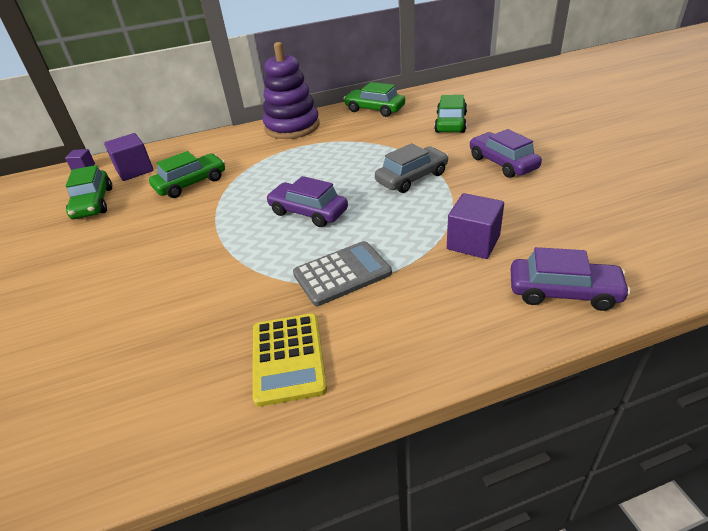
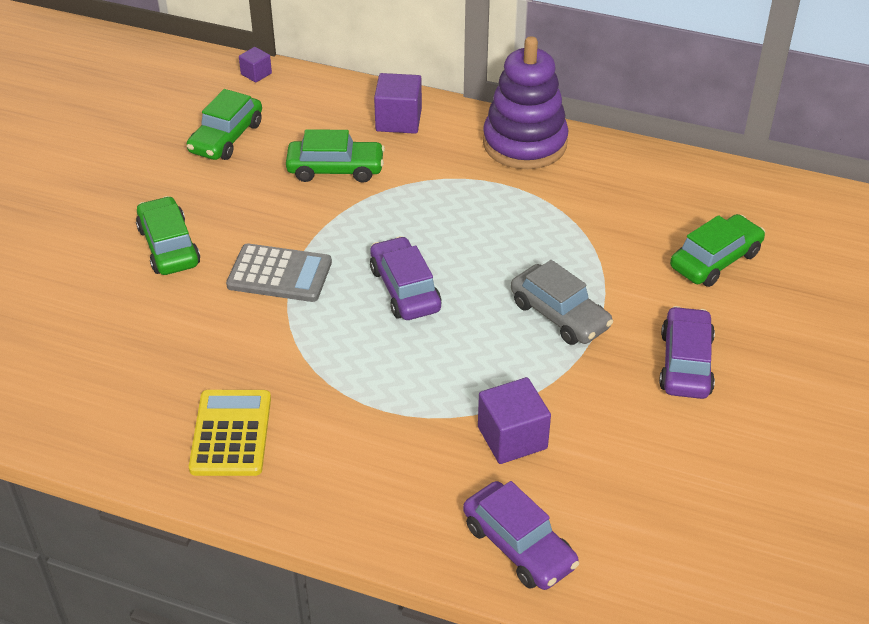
camera: 35 degrees right, 5 degrees up
purple cube [104,133,154,181] -> purple cube moved to [374,73,422,134]
yellow calculator [253,313,327,407] -> yellow calculator turned 150 degrees clockwise [189,390,271,476]
grey calculator [293,241,392,306] -> grey calculator moved to [226,243,332,302]
green car [344,82,405,117] -> green car moved to [136,196,200,275]
grey car [375,143,449,193] -> grey car turned 45 degrees clockwise [511,260,613,345]

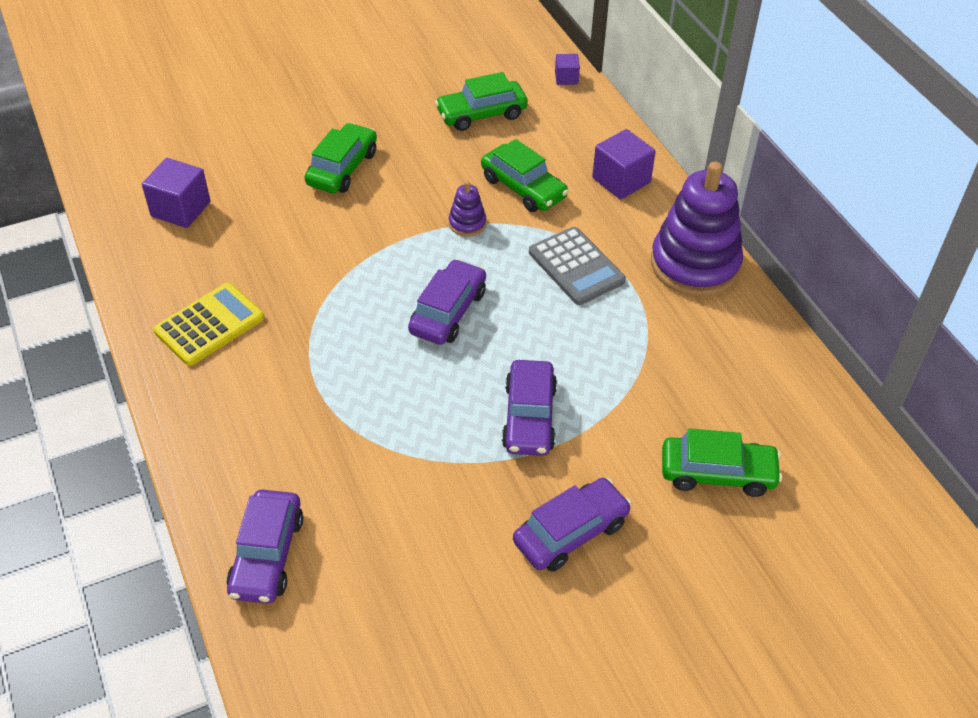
camera: 45 degrees right, 5 degrees up
grey calculator [226,243,332,302] -> grey calculator moved to [529,227,626,305]
purple cube [478,377,551,464] -> purple cube moved to [142,158,210,228]
grey car [511,260,613,345] -> purple car [502,360,557,456]
none -> purple stacking toy [449,181,486,236]

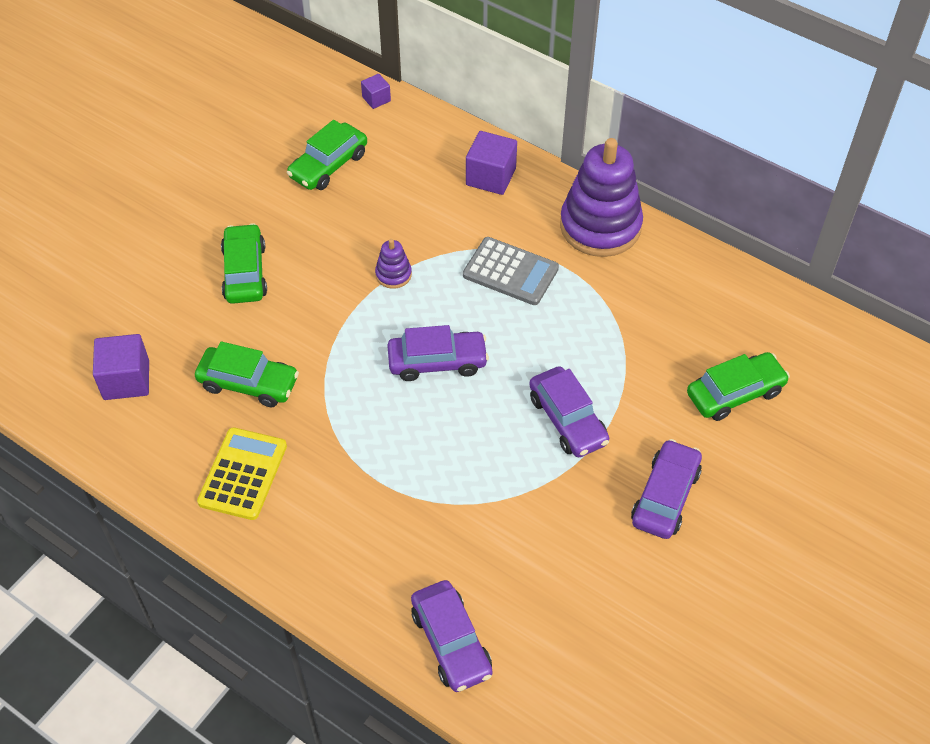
camera: 30 degrees left, 5 degrees up
purple car [408,259,486,345] -> purple car turned 90 degrees clockwise [387,325,489,381]
green car [481,139,569,212] -> green car moved to [195,341,299,407]

